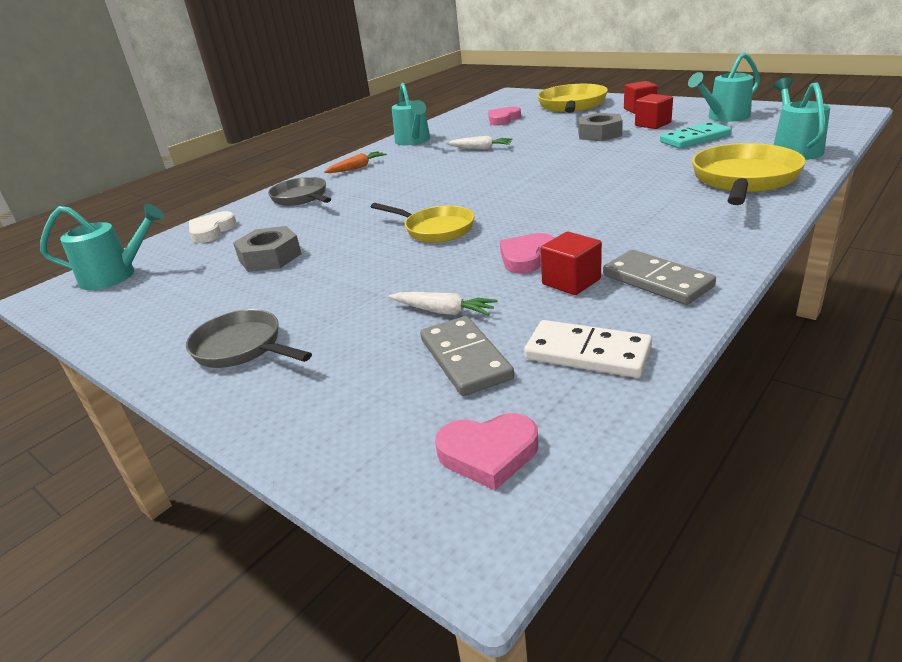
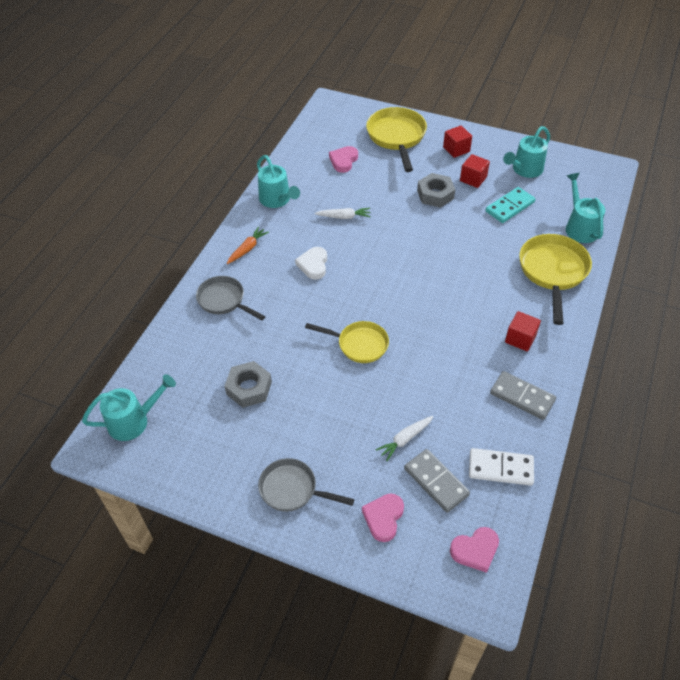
camera: 20 degrees left, 20 degrees up
white heart [189,211,237,243] -> white heart moved to [295,247,327,280]
white carrot [389,292,498,316] -> white carrot turned 135 degrees clockwise [376,416,433,461]
pink heart [500,233,554,274] -> pink heart moved to [362,494,404,542]
red cube [541,231,602,295] -> red cube moved to [505,311,541,351]

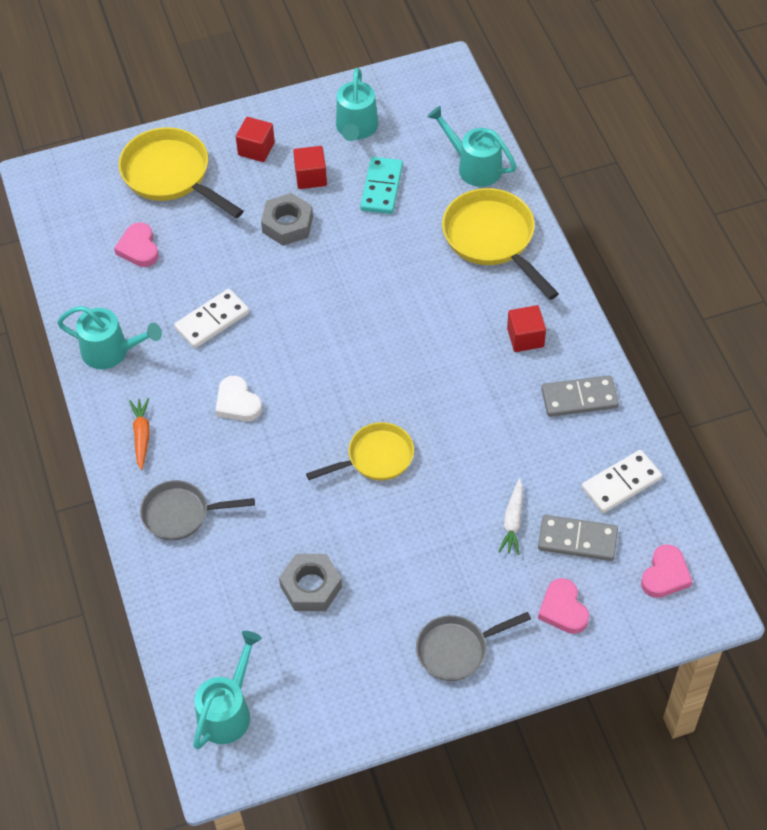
camera: 40 degrees left, 5 degrees up
white carrot [315,208,371,219] -> white domino [174,289,249,348]

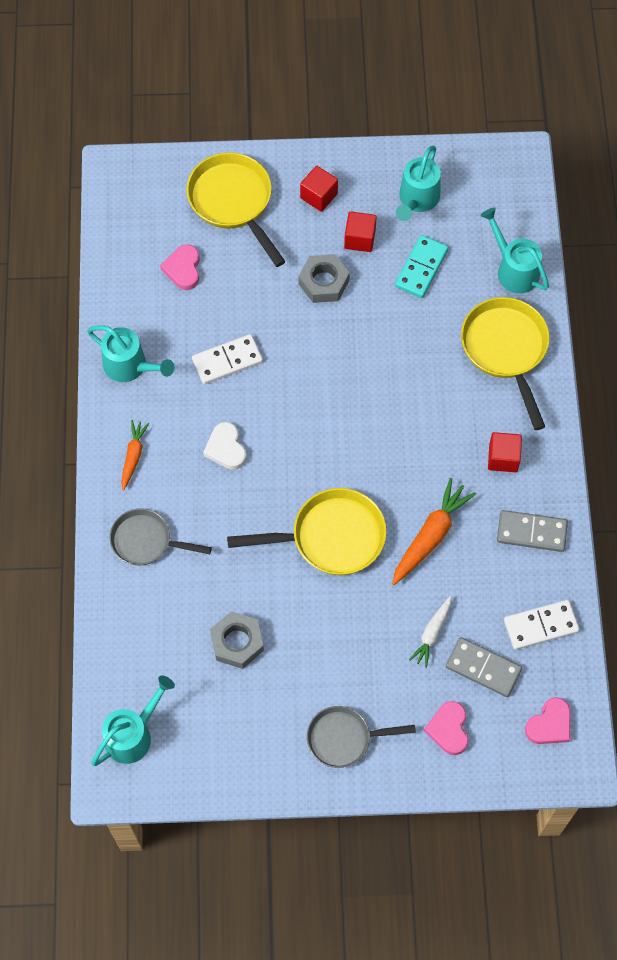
camera: 15 degrees right, 10 degrees up
yellow pan [306,422,414,481] -> yellow pan [227,488,387,575], size x1.53
none -> orange carrot [392,478,476,585]

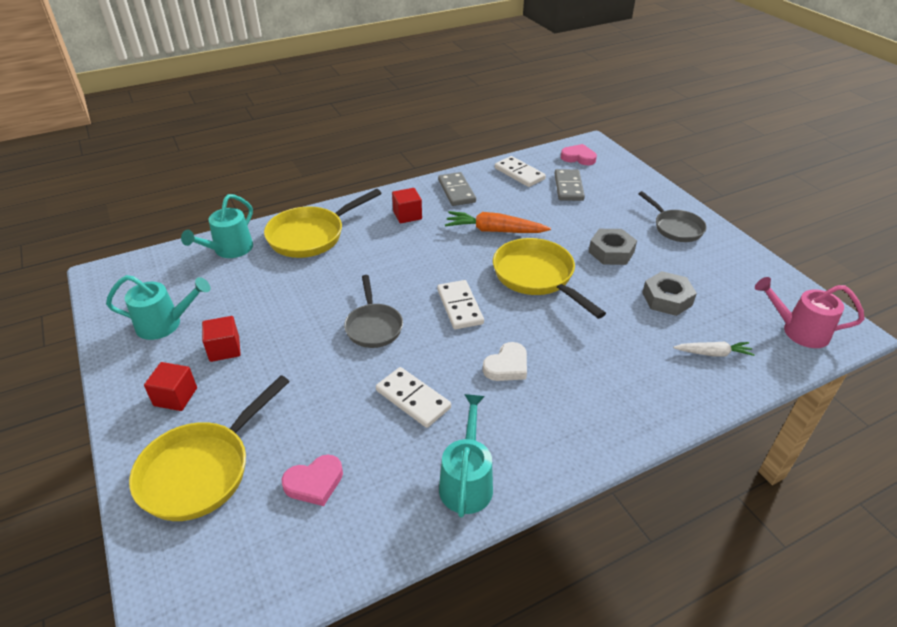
camera: 115 degrees left, 25 degrees down
turquoise watering can [91,676,175,766] -> pink watering can [755,277,865,348]
grey pan [109,508,212,565] -> grey pan moved to [344,275,403,348]
orange carrot [121,420,149,490] -> none
grey nut [298,254,350,303] -> grey nut moved to [589,229,637,265]
turquoise domino [395,235,448,298] -> none
white carrot [409,596,451,668] -> white carrot moved to [673,342,755,357]
pink heart [424,701,469,755] -> none
none -> white domino [437,280,484,330]

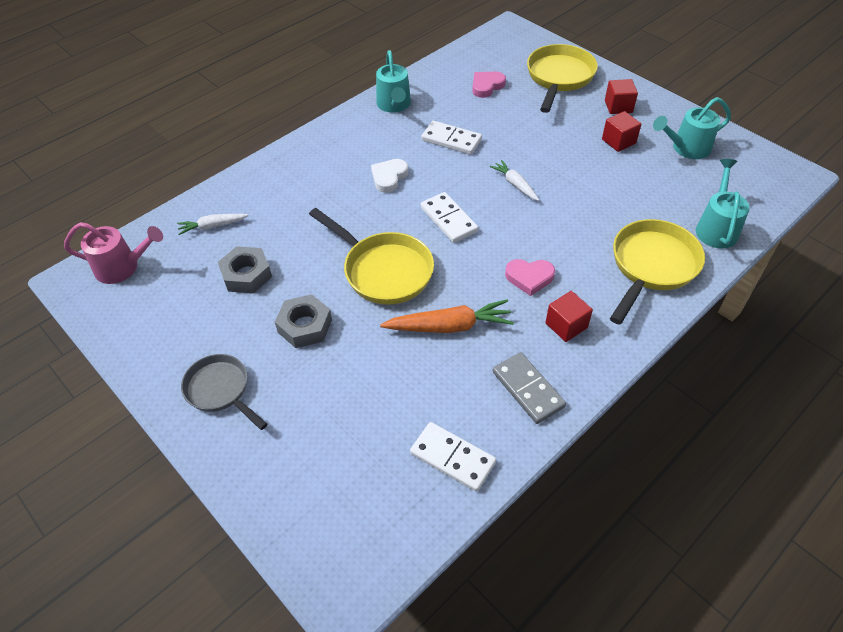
camera: 165 degrees right, 10 degrees up
grey pan [344,275,403,348] -> white carrot [490,160,539,201]
grey domino [554,169,585,201] -> none
pink heart [561,144,597,165] -> pink heart moved to [505,259,555,296]

